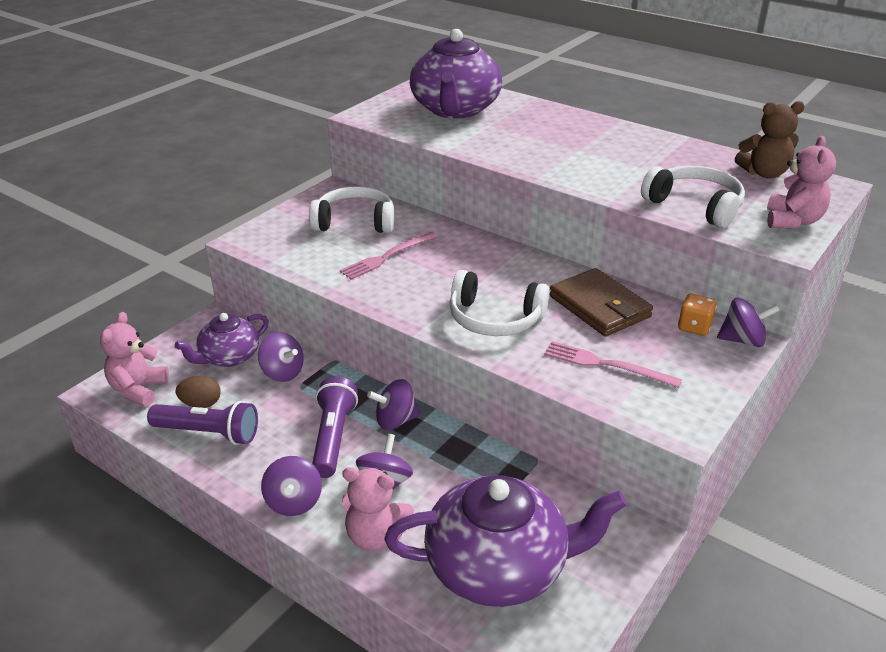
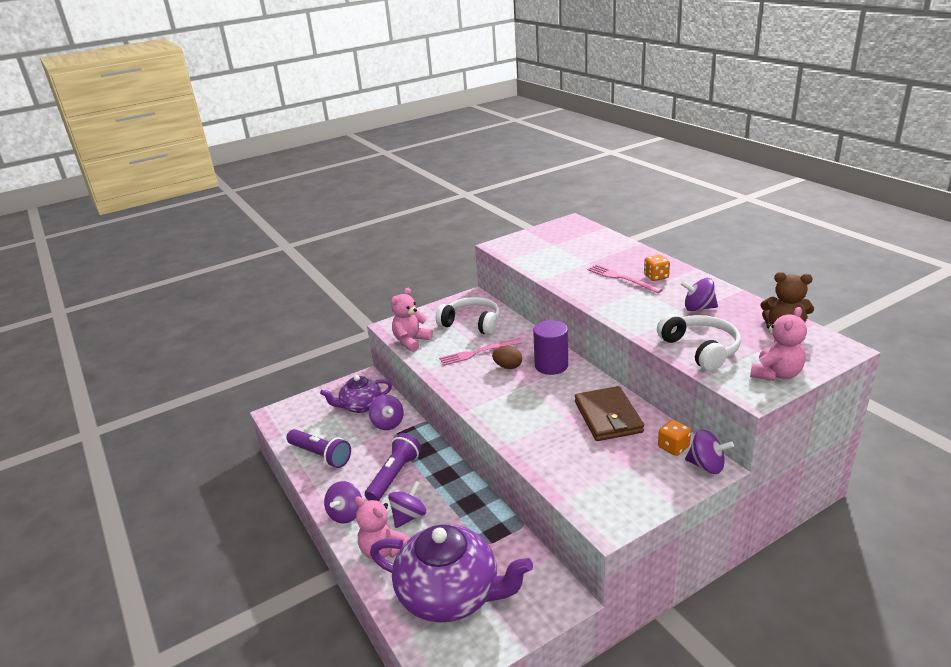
camera: 25 degrees right, 5 degrees down
pink teddy bear [100,312,169,406] -> pink teddy bear moved to [391,288,433,352]
brown egg [176,375,220,408] -> brown egg moved to [492,346,522,369]
purple spinning top [367,379,420,430] -> purple spinning top moved to [681,278,718,311]
purple teapot [410,29,502,119] -> none
white headphones [449,270,550,336] -> none
pink fork [544,341,682,388] -> pink fork moved to [587,264,662,293]
none -> purple cylinder [533,320,568,375]
none -> orange dice [644,255,670,281]

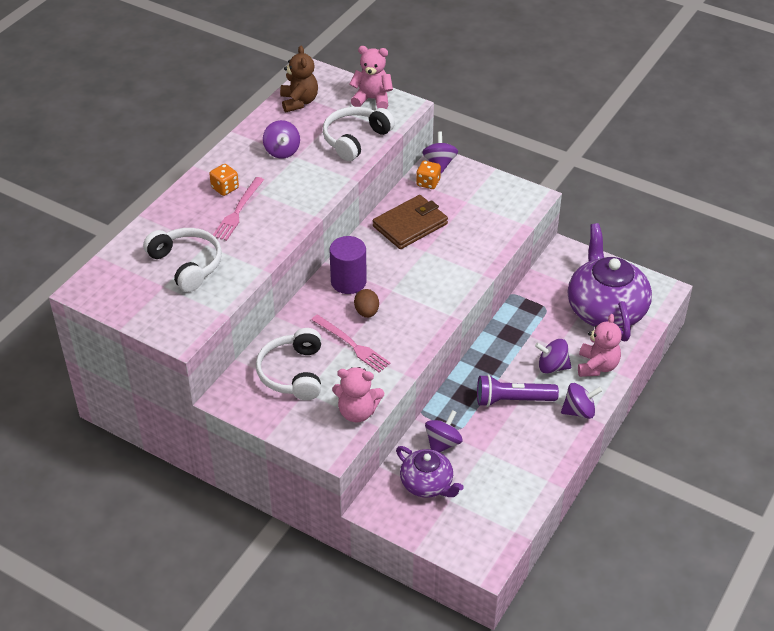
camera: 120 degrees left, 15 degrees up
purple flashlight [286,429,351,468] -> none
none -> white headphones [143,228,222,292]

